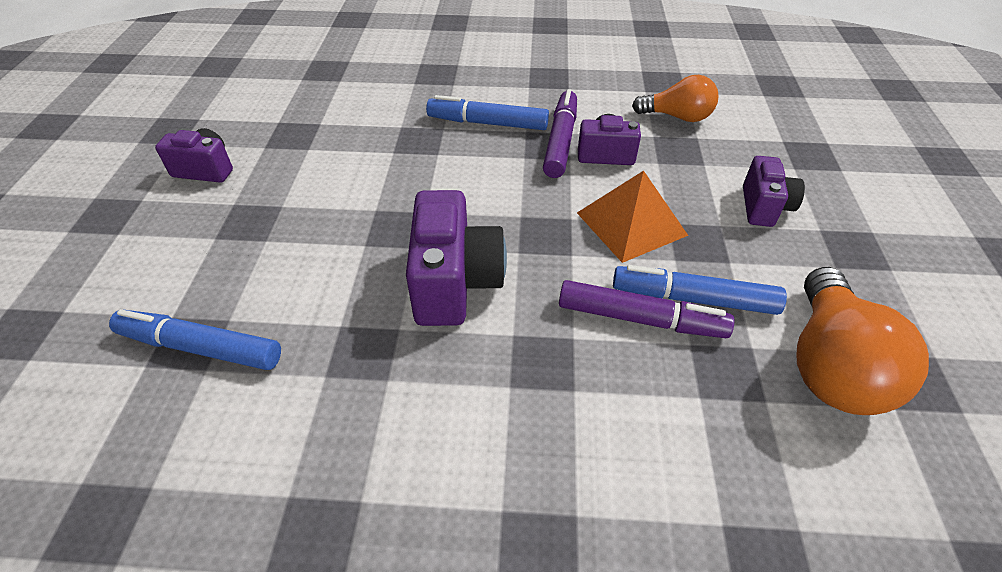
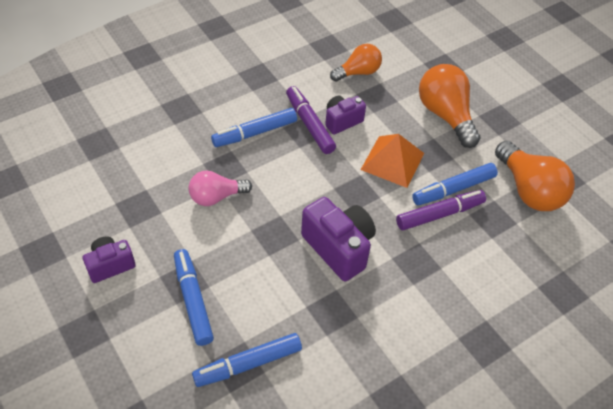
camera: 40 degrees left, 5 degrees up
purple camera [743,156,805,227] -> orange light bulb [419,64,480,148]
none -> blue marker [174,249,214,346]
none -> pink light bulb [189,171,252,206]

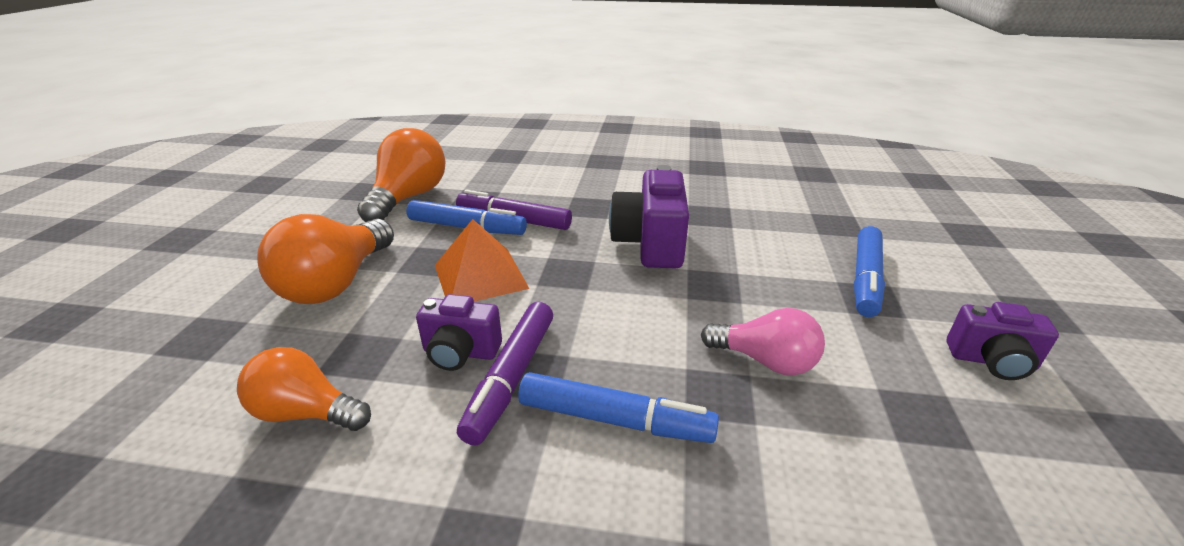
camera: 135 degrees left, 20 degrees down
blue marker [192,333,302,387] -> none

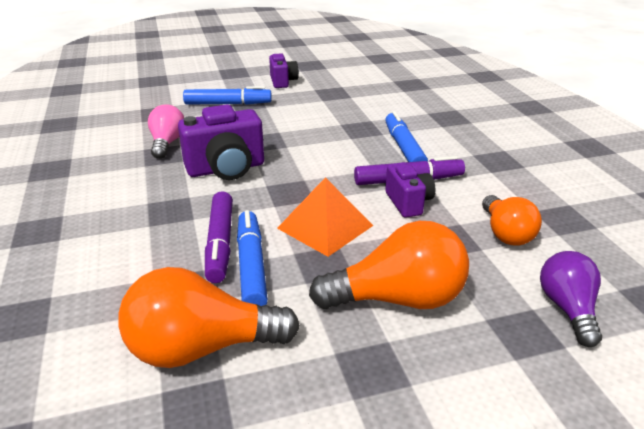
camera: 115 degrees left, 0 degrees up
pink light bulb [701,308,825,375] -> pink light bulb moved to [148,104,184,159]
none -> purple light bulb [540,251,602,347]

